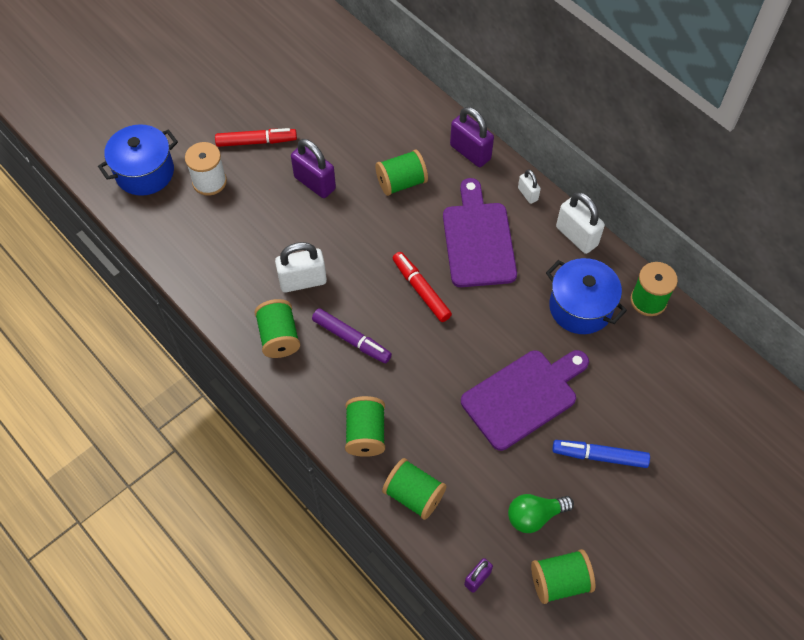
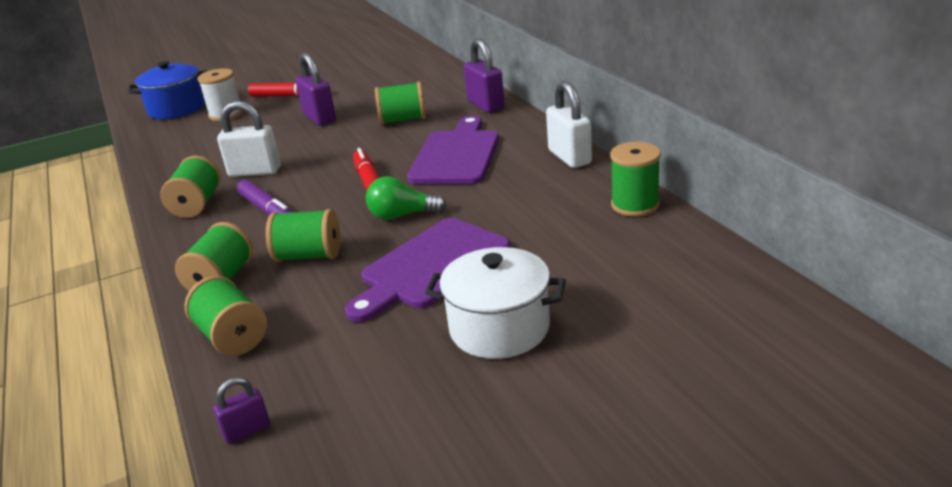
camera: 20 degrees right, 30 degrees down
purple cutting board [461,350,589,451] -> purple cutting board turned 150 degrees clockwise [345,218,510,322]
green light bulb [508,494,574,533] -> green light bulb moved to [366,176,447,220]
white padlock [518,169,541,204] -> none
green spool [531,549,596,604] -> green spool moved to [266,209,340,262]
blue pot [546,258,627,334] -> none
blue marker [552,440,650,468] -> white pot [425,247,566,359]

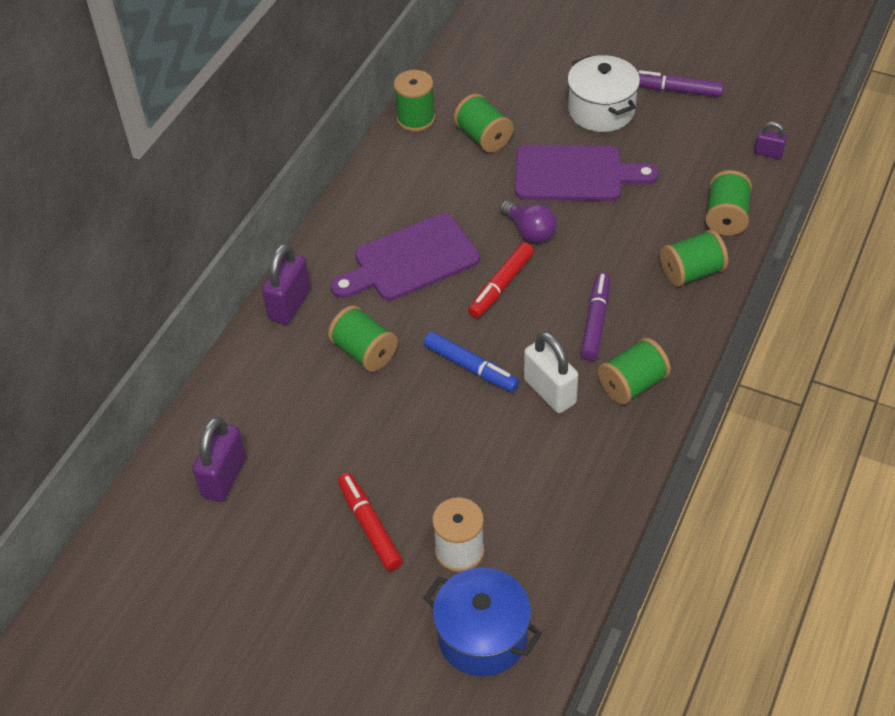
camera: 130 degrees left, 20 degrees up
green spool [266,209,340,262] -> green spool moved to [454,94,513,152]
purple padlock [295,53,336,125] -> purple padlock moved to [192,416,246,502]
green light bulb [366,176,447,220] -> purple light bulb [500,200,557,243]
white padlock [546,81,592,168] -> none
none -> blue marker [424,331,519,392]
none -> purple marker [638,70,724,97]

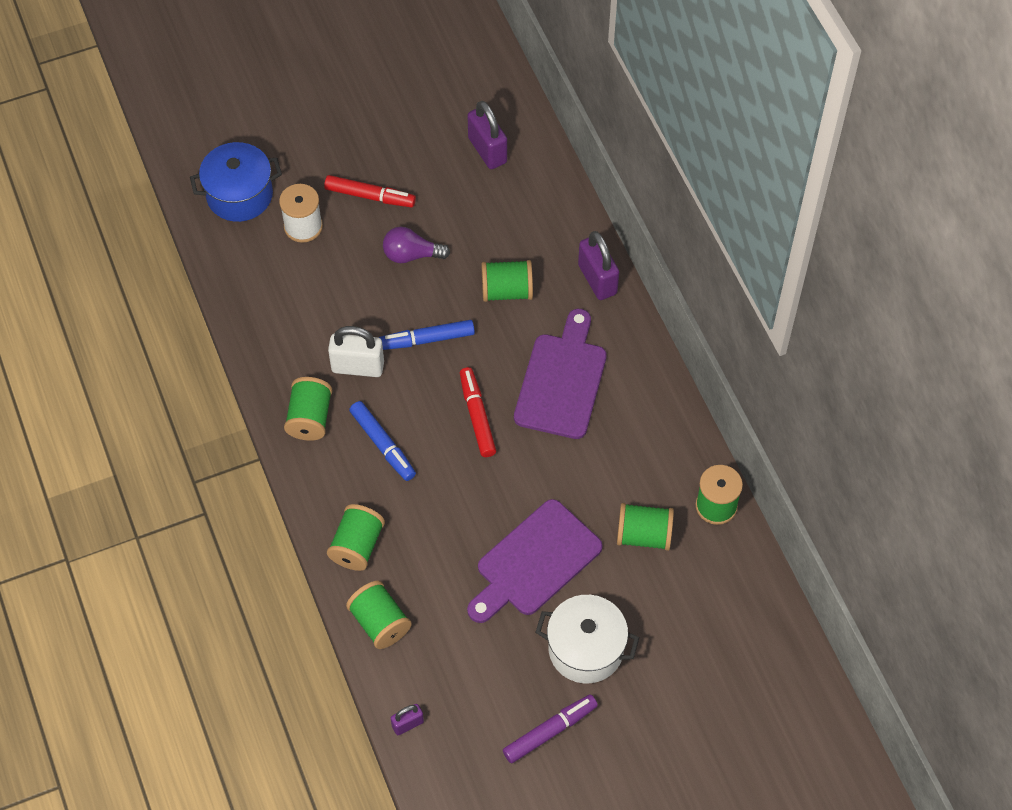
camera: 130 degrees right, 10 degrees up
purple light bulb [500,200,557,243] -> purple light bulb moved to [383,227,450,263]
purple marker [581,272,610,361] -> blue marker [349,401,416,481]

